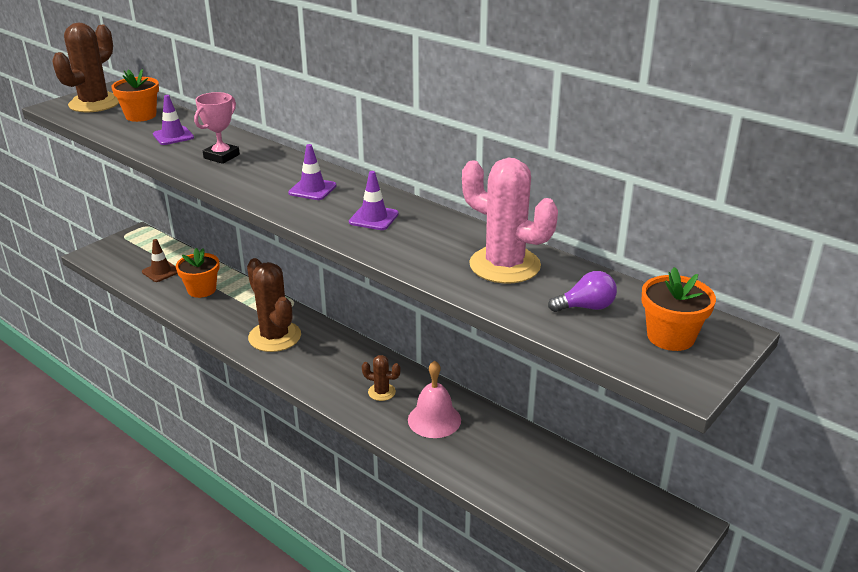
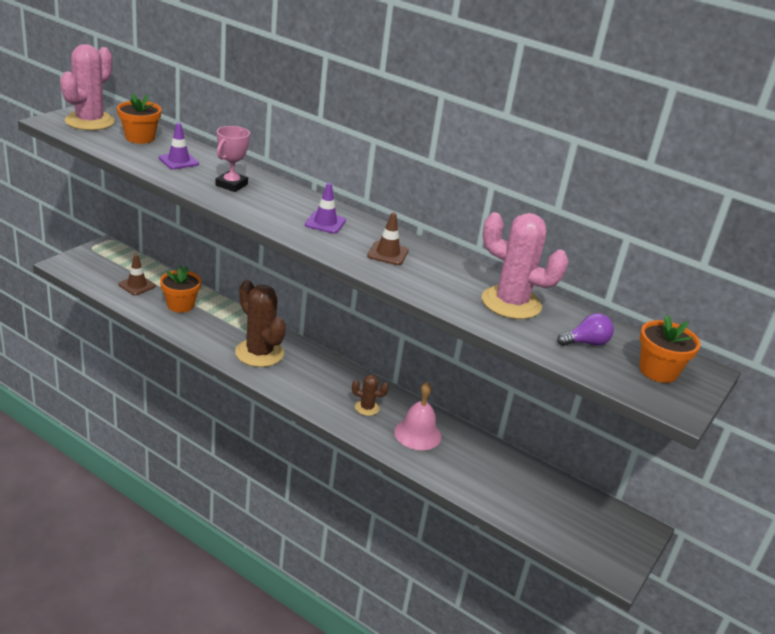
camera: 10 degrees left, 0 degrees up
brown cactus [52,23,119,112] -> pink cactus [60,44,115,130]
purple traffic cone [349,171,399,230] -> brown traffic cone [367,212,409,265]

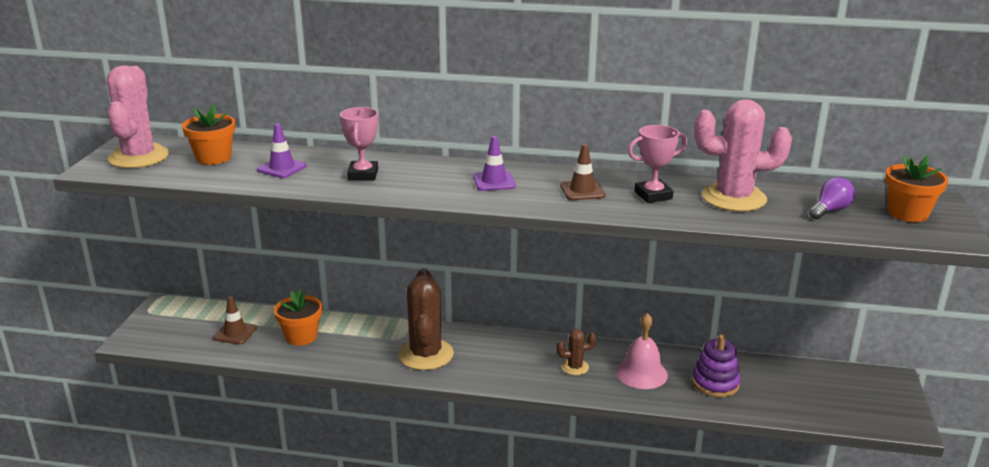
camera: 20 degrees left, 5 degrees down
brown cactus [235,280,286,367] -> brown cactus turned 60 degrees clockwise [398,268,454,370]
none -> pink trophy [628,125,687,203]
none -> purple stacking toy [692,335,741,397]

